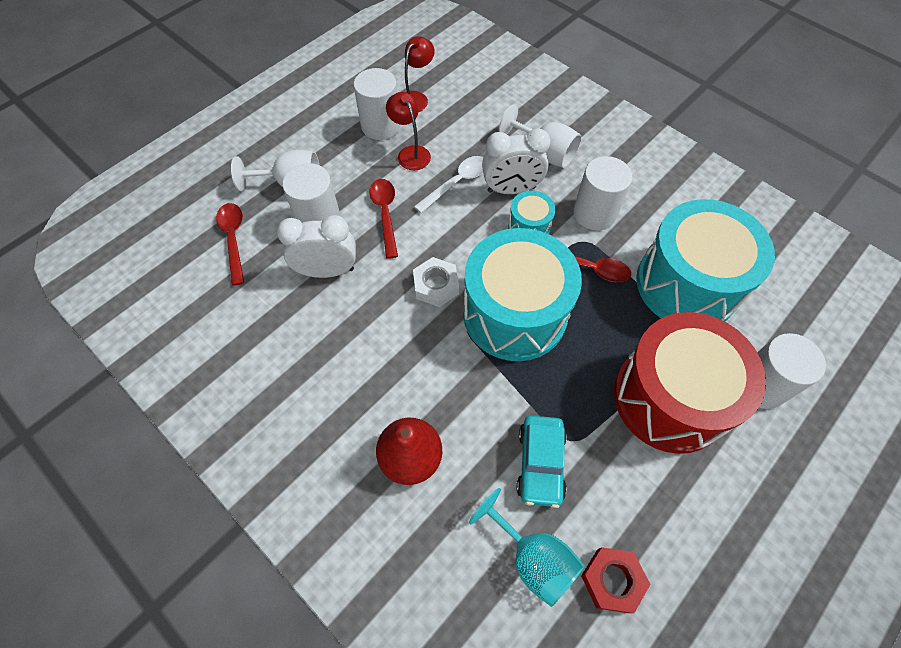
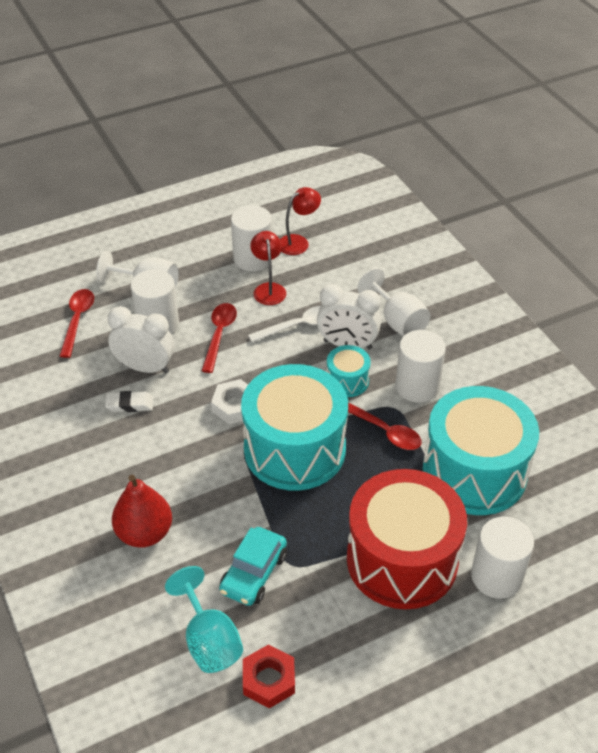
camera: 20 degrees right, 15 degrees down
none -> white eraser [105,391,153,412]

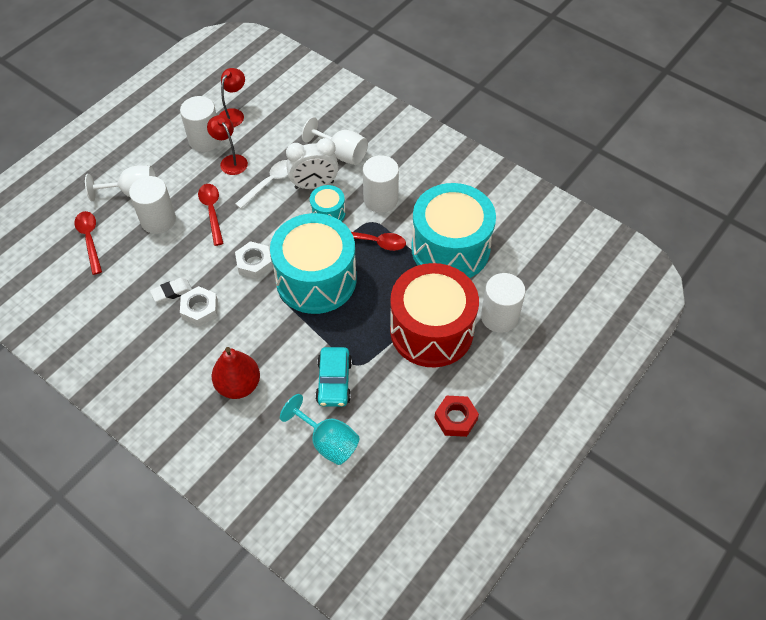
camera: 25 degrees left, 10 degrees up
white clock [108,306,175,373] -> none
red nut [243,645,295,708] -> red nut moved to [434,396,479,437]
none -> white nut [180,286,218,327]

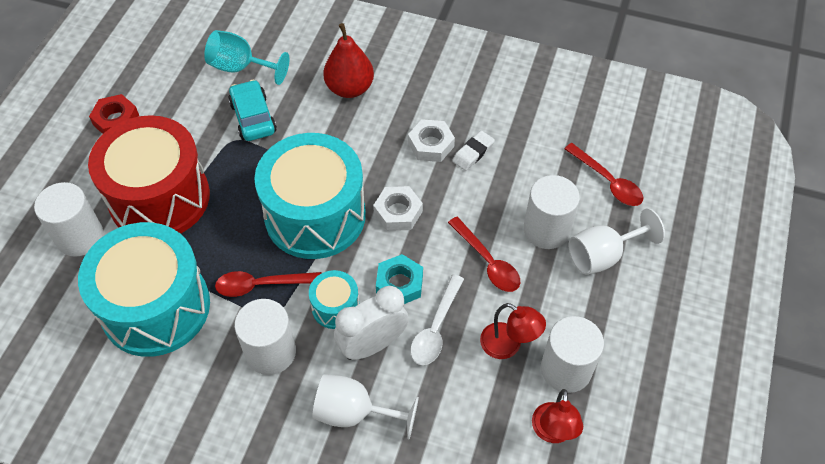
camera: 160 degrees right, 0 degrees up
none -> turquoise nut [376,254,423,304]

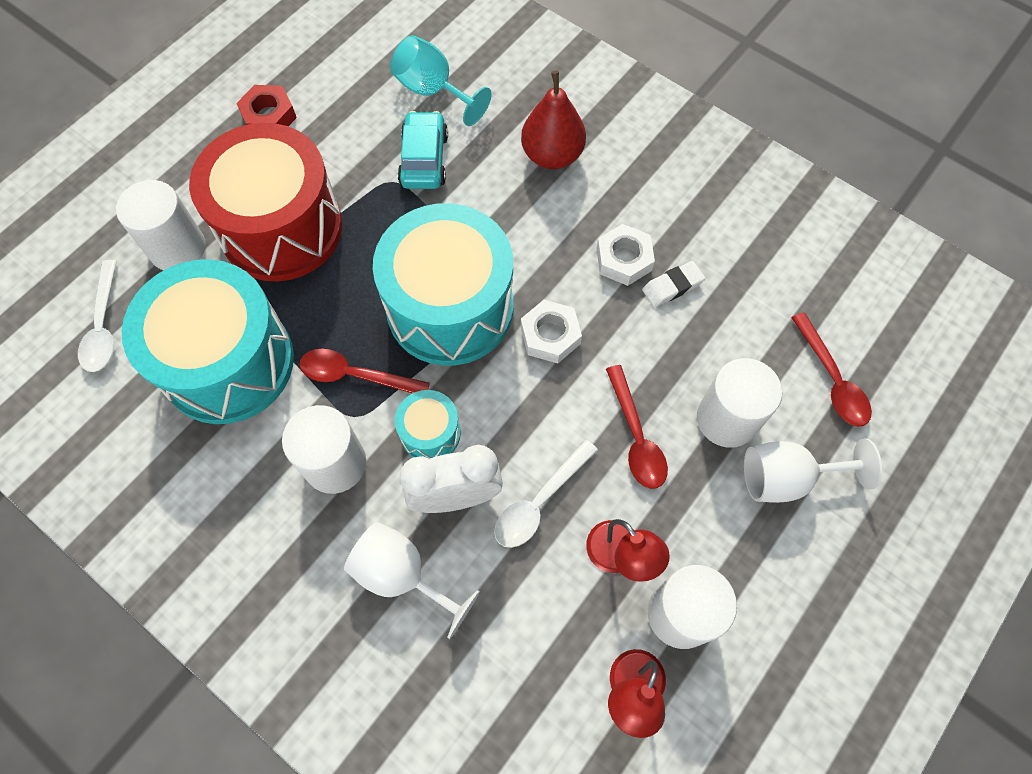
camera: 20 degrees right, 10 degrees up
turquoise nut [376,254,423,304] -> none
none -> white spoon [78,260,117,372]

